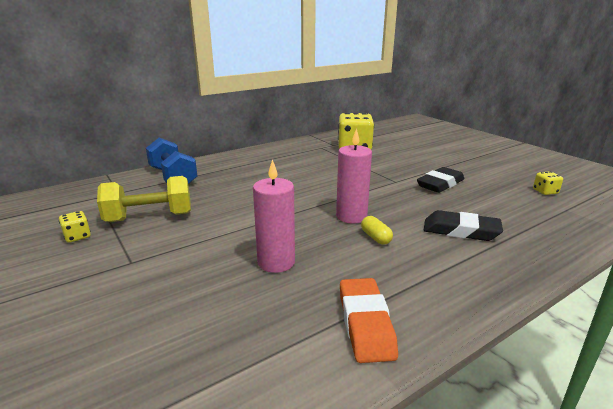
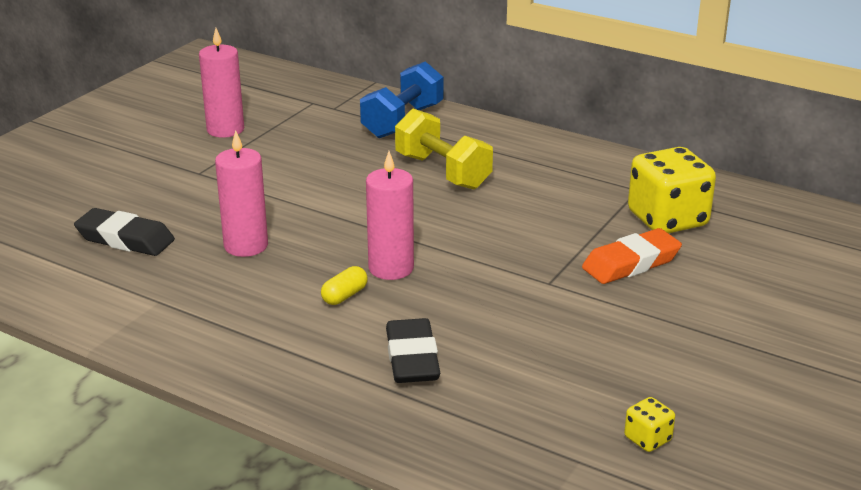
camera: 65 degrees right, 5 degrees up
yellow dice [59,211,91,243] -> pink candle [199,28,244,138]
yellow dumbbell [97,176,191,222] -> yellow dumbbell moved to [395,109,493,190]
orange eraser [340,278,398,363] -> orange eraser moved to [582,228,682,284]
black eraser [417,167,464,193] -> black eraser moved to [74,208,175,256]

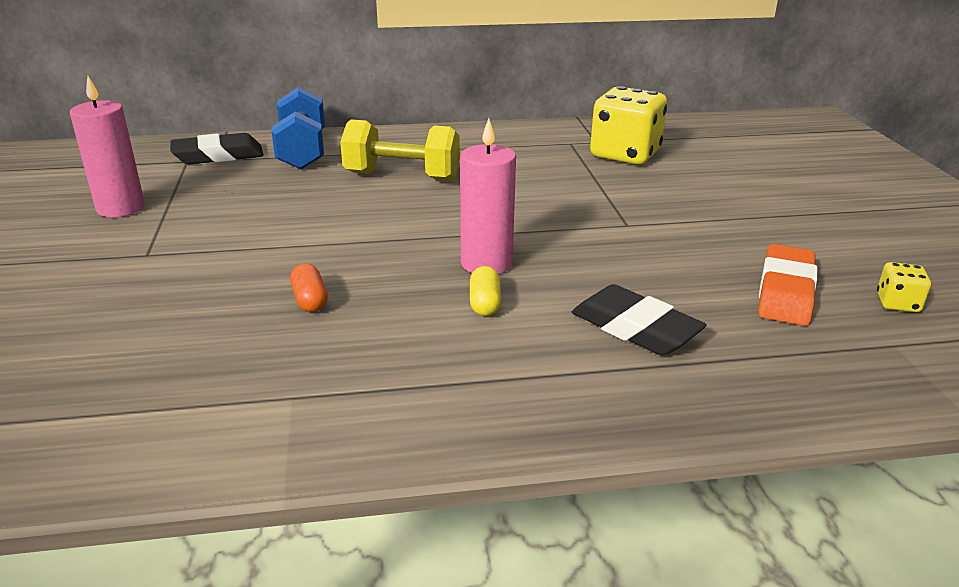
camera: 40 degrees left, 0 degrees up
black eraser [74,208,175,256] -> black eraser moved to [170,133,264,164]
pink candle [215,130,268,257] -> orange capsule [290,264,328,312]
orange eraser [582,228,682,284] -> orange eraser moved to [758,244,817,326]

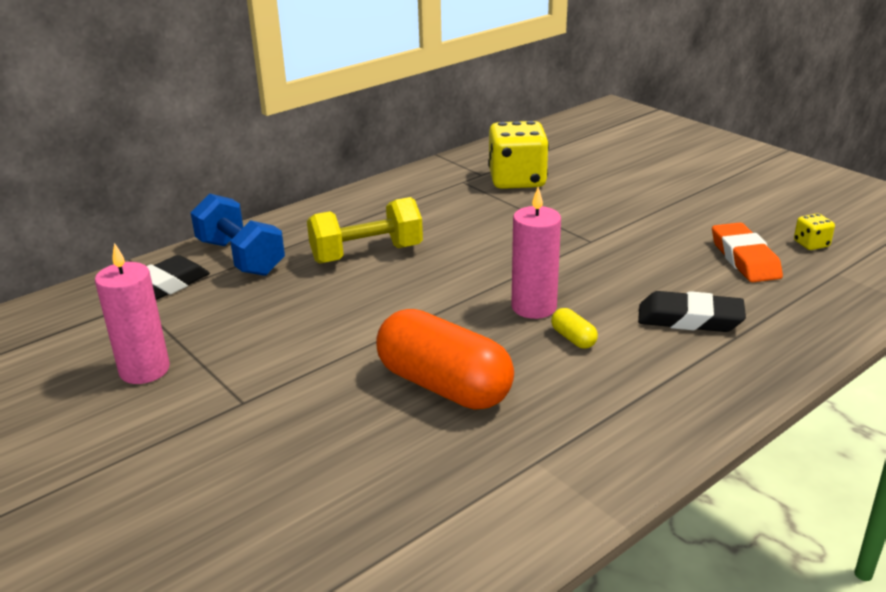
camera: 30 degrees left, 0 degrees up
orange capsule [290,264,328,312] -> orange capsule [376,309,514,410], size x2.49

